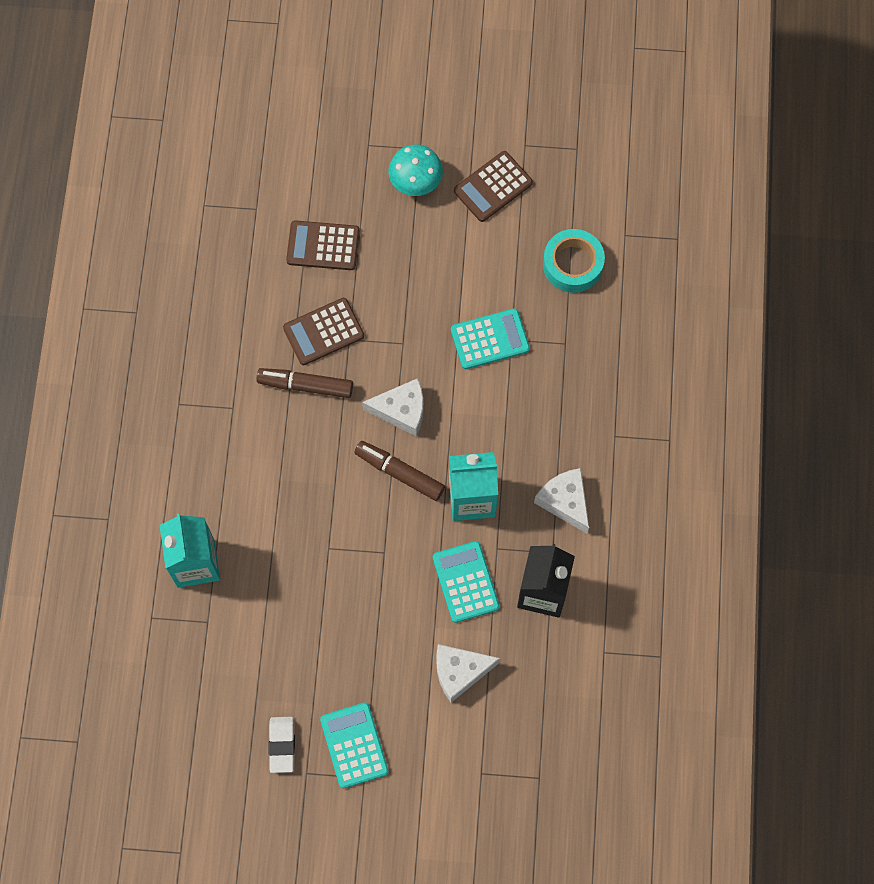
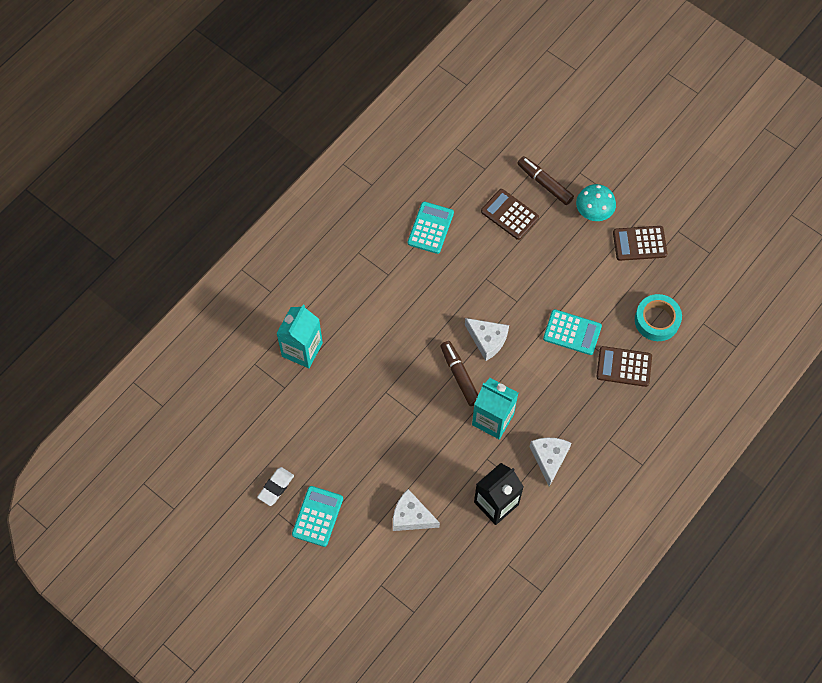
camera: 35 degrees right, 5 degrees down
brown marker [256,368,353,398] -> brown marker moved to [517,156,574,205]
brown calculator [283,298,364,365] -> brown calculator moved to [596,346,652,387]
turquoise calculator [433,541,499,623] -> turquoise calculator moved to [408,202,454,254]

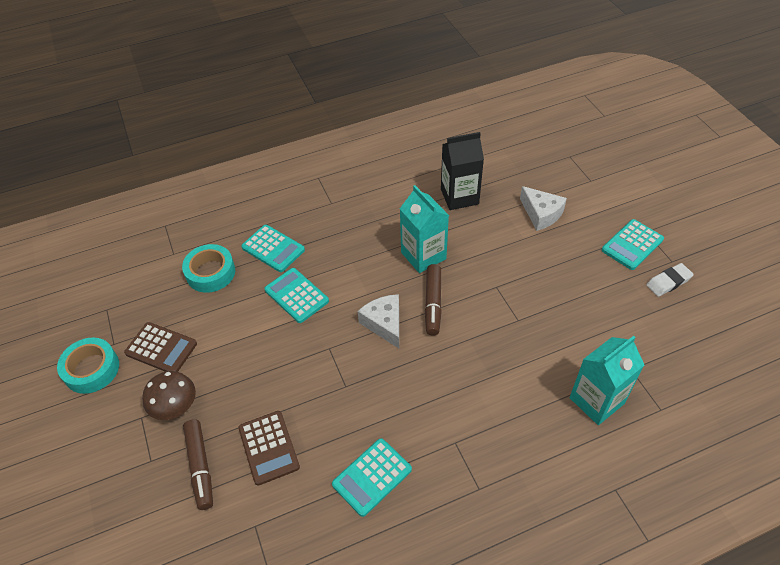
camera: 150 degrees left, 15 degrees down
white cheese [530,438,571,487] -> none
turquoise mushroom [576,184,616,221] -> brown mushroom [142,371,196,420]
brown calculator [596,346,652,387] -> turquoise calculator [241,225,305,272]
none -> turquoise tape [57,338,119,394]

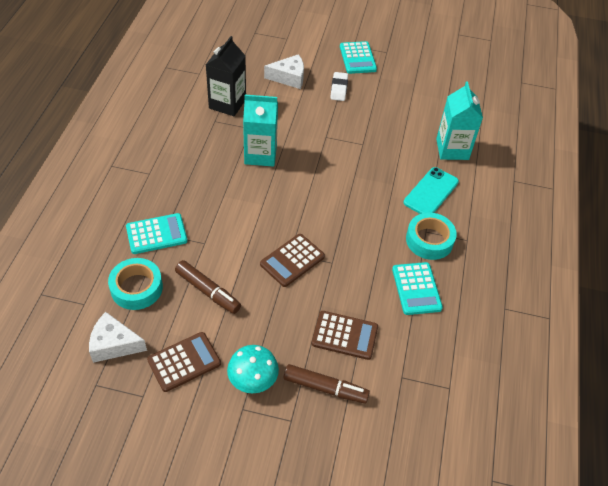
camera: 60 degrees left, 0 degrees up
turquoise tape [57,338,119,394] -> turquoise tape moved to [406,213,457,260]
brown mushroom [142,371,196,420] -> turquoise mushroom [227,345,279,393]
turquoise calculator [264,268,329,323] -> none
white cheese [358,294,399,348] -> white cheese moved to [89,312,147,363]
brown marker [425,264,442,336] -> brown marker moved to [175,260,241,314]
white eraser [647,263,694,297] -> white eraser moved to [330,72,348,101]
none -> brown calculator [260,234,325,287]
none -> turquoise phone [404,167,459,214]

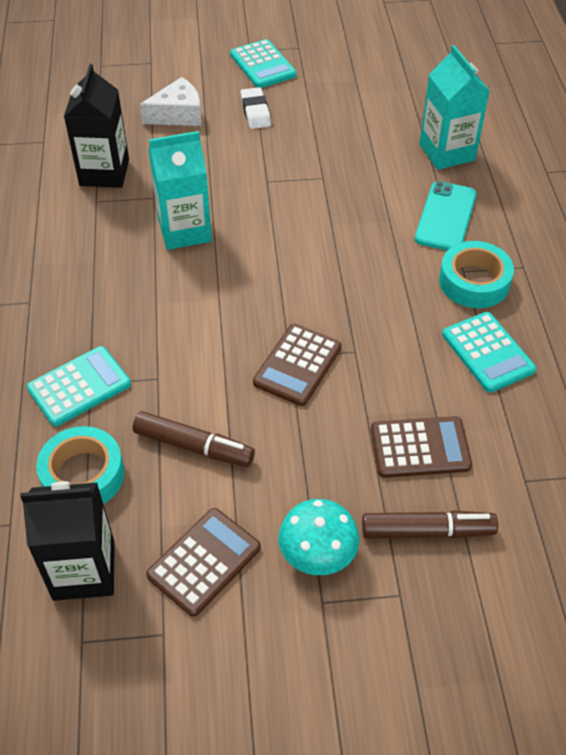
camera: 15 degrees left, 0 degrees up
white cheese [89,312,147,363] -> black carton [20,481,115,601]

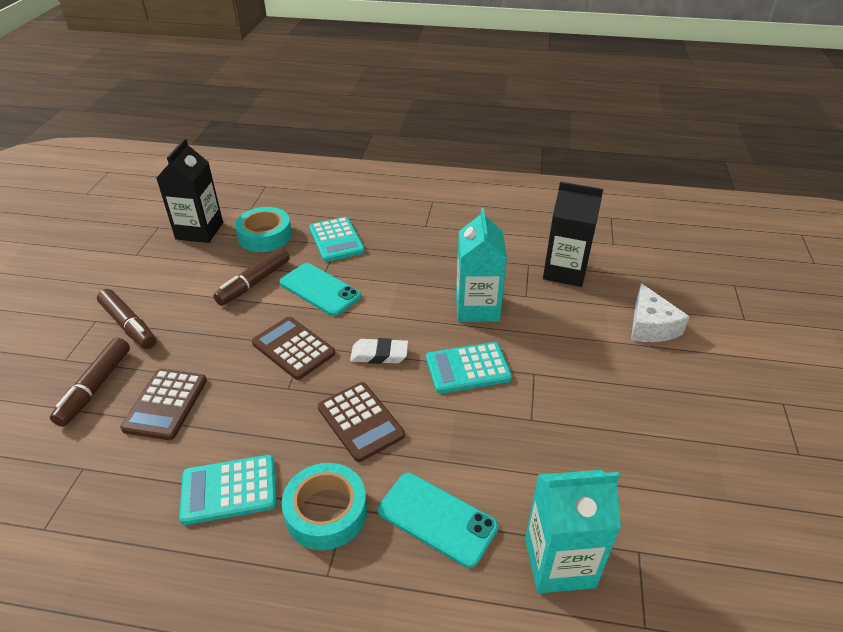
camera: 105 degrees right, 10 degrees down
brown calculator [146,508,261,617] -> brown calculator moved to [318,382,405,462]
turquoise calculator [230,39,296,88] -> turquoise calculator moved to [426,342,512,393]
white eraser [241,87,271,129] -> white eraser moved to [350,338,408,364]
turquoise mushroom [278,499,359,575] -> brown marker [97,289,157,349]
none -> turquoise phone [280,263,361,316]

